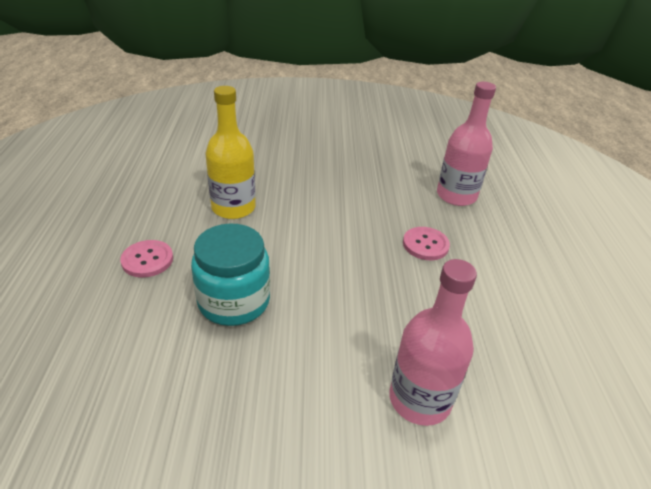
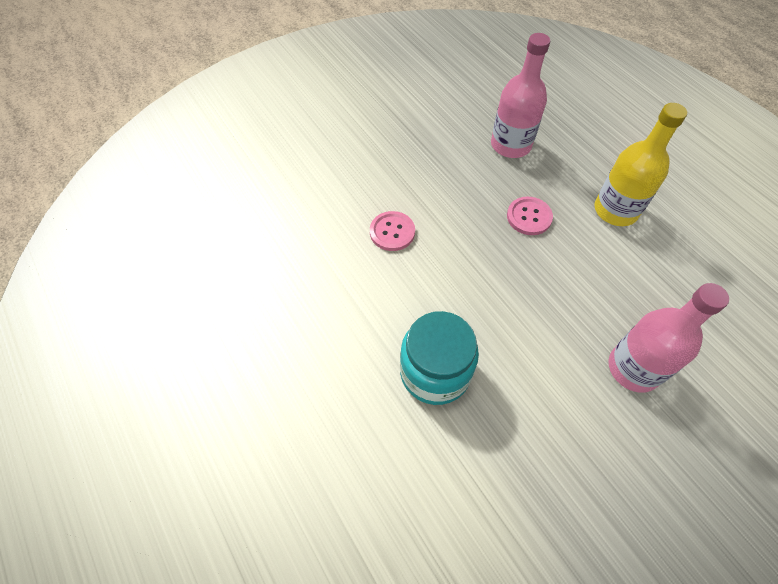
camera: 30 degrees left, 20 degrees up
pink button [120,240,173,278] -> pink button moved to [370,211,415,251]
yellow bottle [205,86,256,219] -> yellow bottle moved to [594,103,687,226]

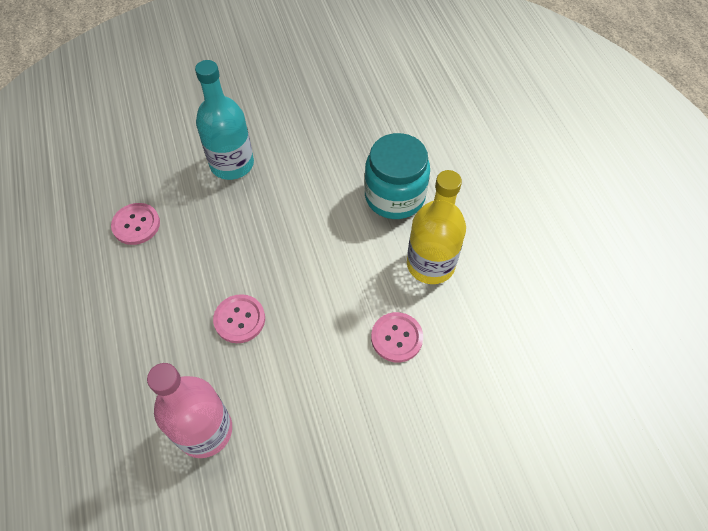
camera: 165 degrees left, 0 degrees up
yellow bottle [594,103,687,226] -> yellow bottle moved to [407,170,466,284]
pink bottle [609,283,729,393] -> turquoise bottle [195,60,254,180]
none -> pink button [111,203,160,245]

